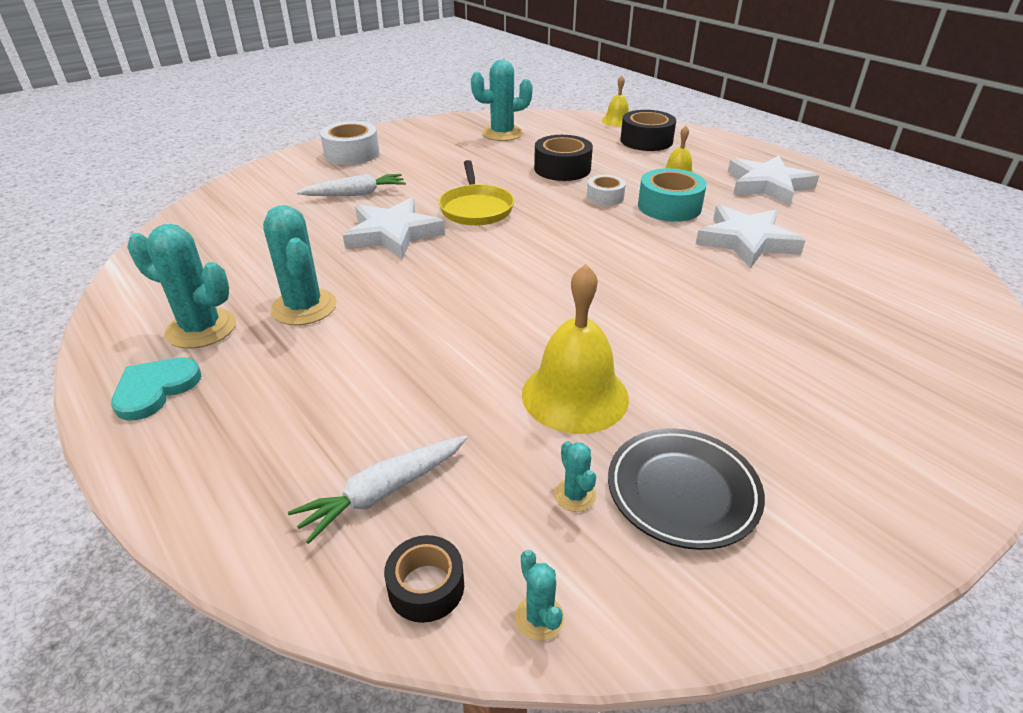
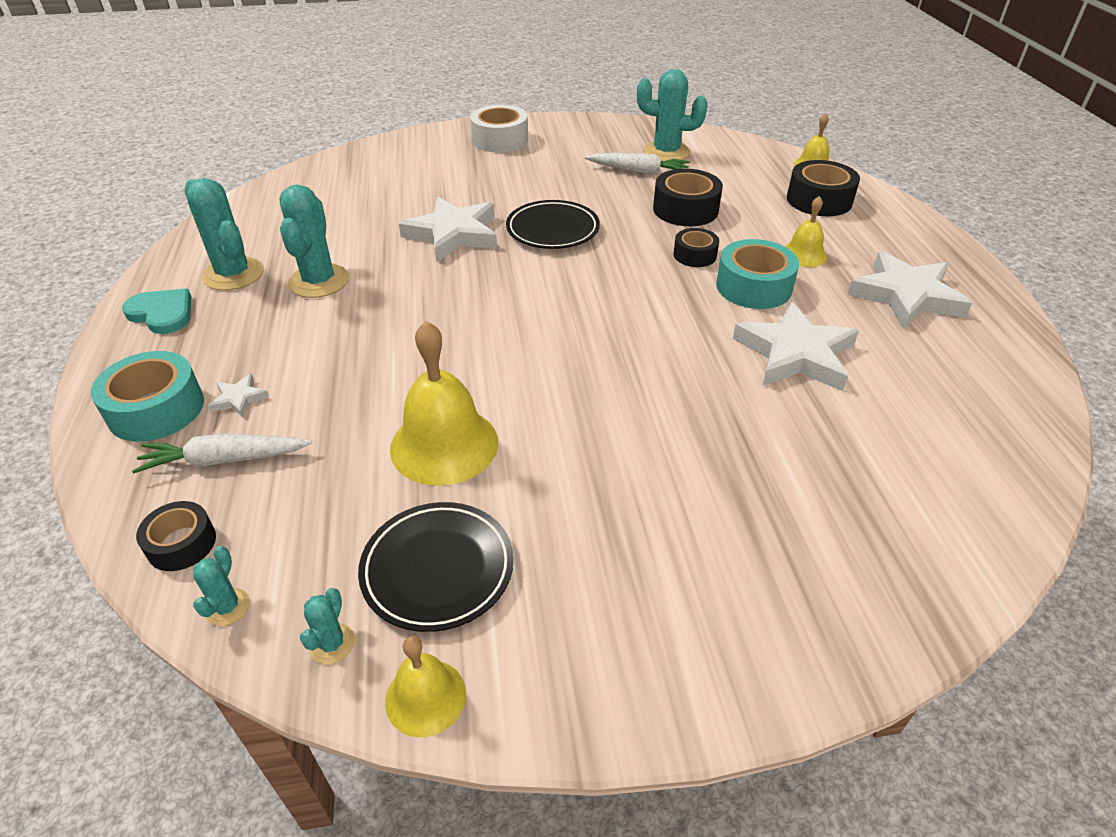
camera: 30 degrees right, 5 degrees up
turquoise heart [111,358,202,420] -> turquoise heart turned 60 degrees clockwise [122,289,191,334]
white carrot [297,174,406,196] -> white carrot moved to [585,153,690,175]
yellow pan [438,160,514,226] -> black plate [506,200,600,249]
turquoise cactus [554,441,596,512] -> turquoise cactus moved to [300,588,355,664]
white tape [587,175,626,206] -> black tape [674,228,719,267]
none -> turquoise tape [91,351,204,442]
none -> white star [208,374,269,418]
none -> yellow bell [385,636,466,737]

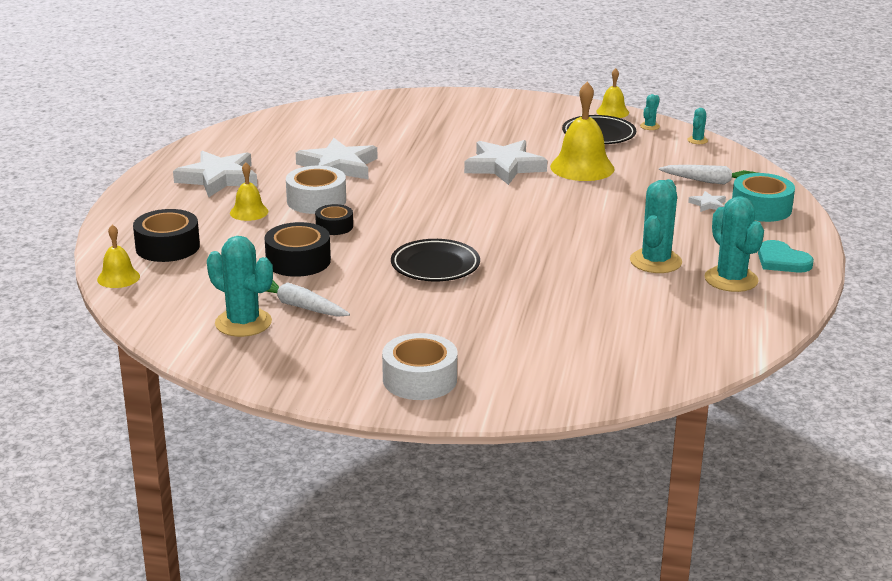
camera: 160 degrees left, 15 degrees down
black tape [136,501,216,571] -> none
white star [399,197,497,263] -> white star moved to [464,140,547,185]
turquoise tape [716,239,799,309] -> white tape [286,166,346,214]

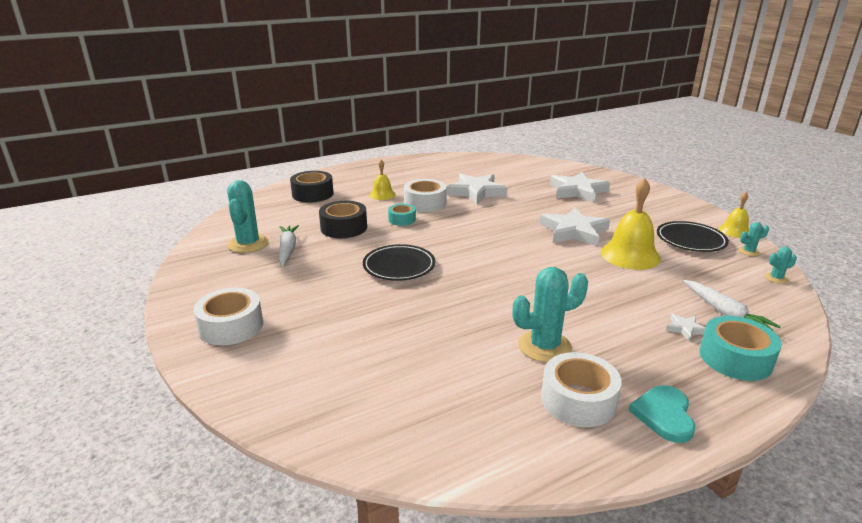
camera: 50 degrees right, 0 degrees up
yellow bell [97,225,140,288] -> none
white star [173,151,258,197] -> white star moved to [550,172,610,203]
black tape [315,204,353,235] -> turquoise tape [388,204,416,226]
turquoise cactus [705,196,764,292] -> white tape [541,352,622,427]

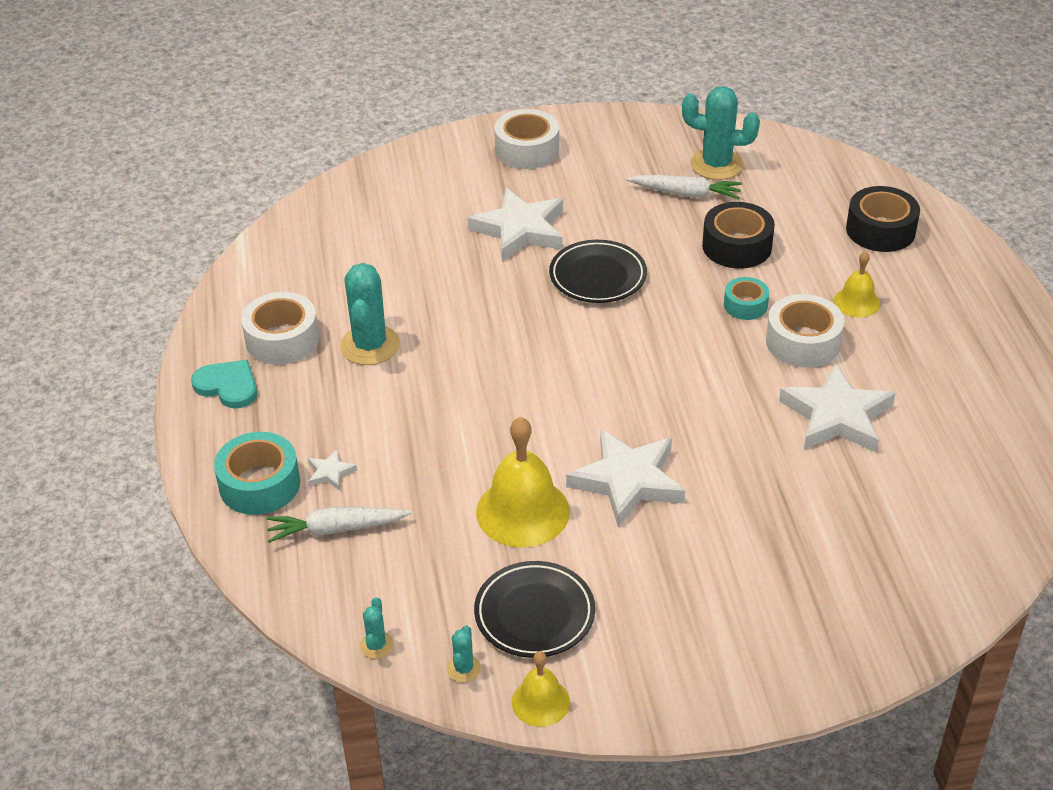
camera: 110 degrees right, 15 degrees up
white star [550,172,610,203] -> white star moved to [468,188,563,261]

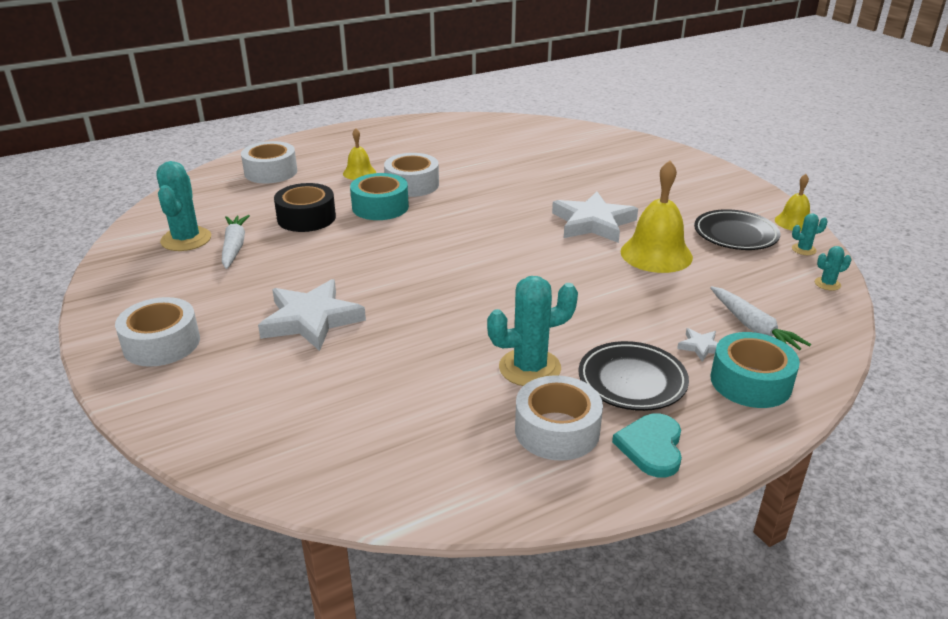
camera: 110 degrees left, 10 degrees down
black plate [549,240,647,303] -> black plate moved to [578,341,689,411]
turquoise tape [724,277,769,320] -> turquoise tape [350,173,409,220], size x1.65
white star [779,363,896,453] -> none
black tape [846,186,920,252] -> white tape [241,141,297,183]

